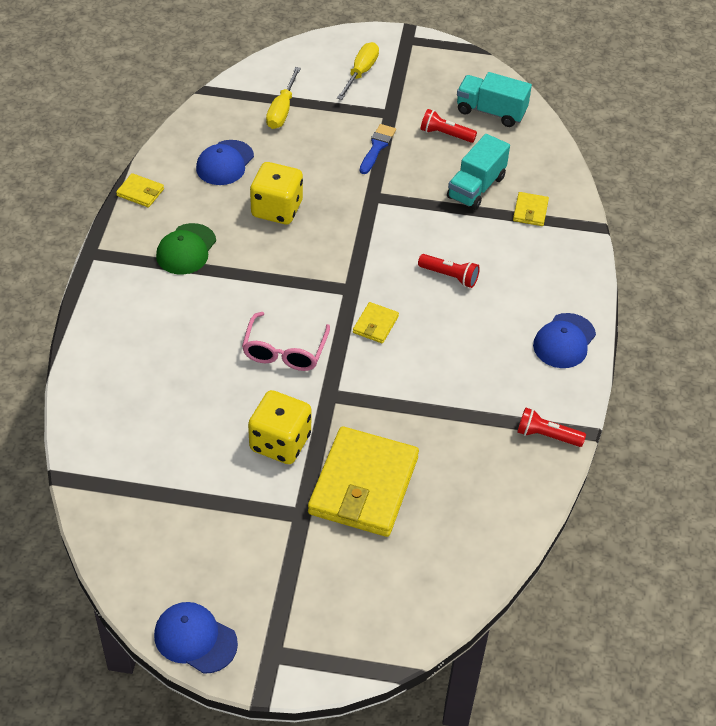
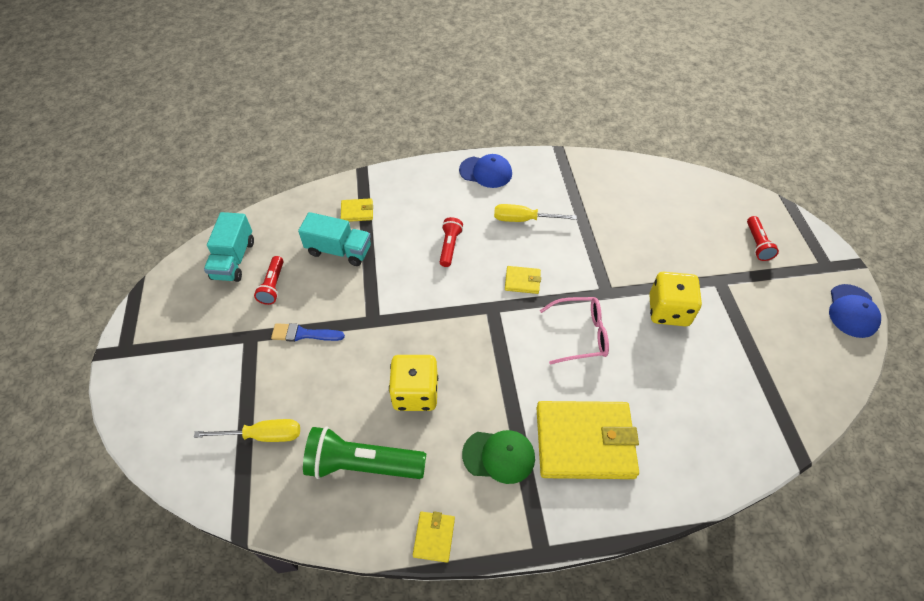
camera: 105 degrees left, 5 degrees up
blue cap [196,140,254,185] -> green flashlight [303,426,426,479]
yellow wallet [308,426,419,537] -> yellow wallet moved to [536,401,639,479]
yellow screwdriver [337,42,379,100] -> yellow screwdriver moved to [494,204,577,222]
red flashlight [517,407,586,447] -> red flashlight moved to [747,216,779,261]

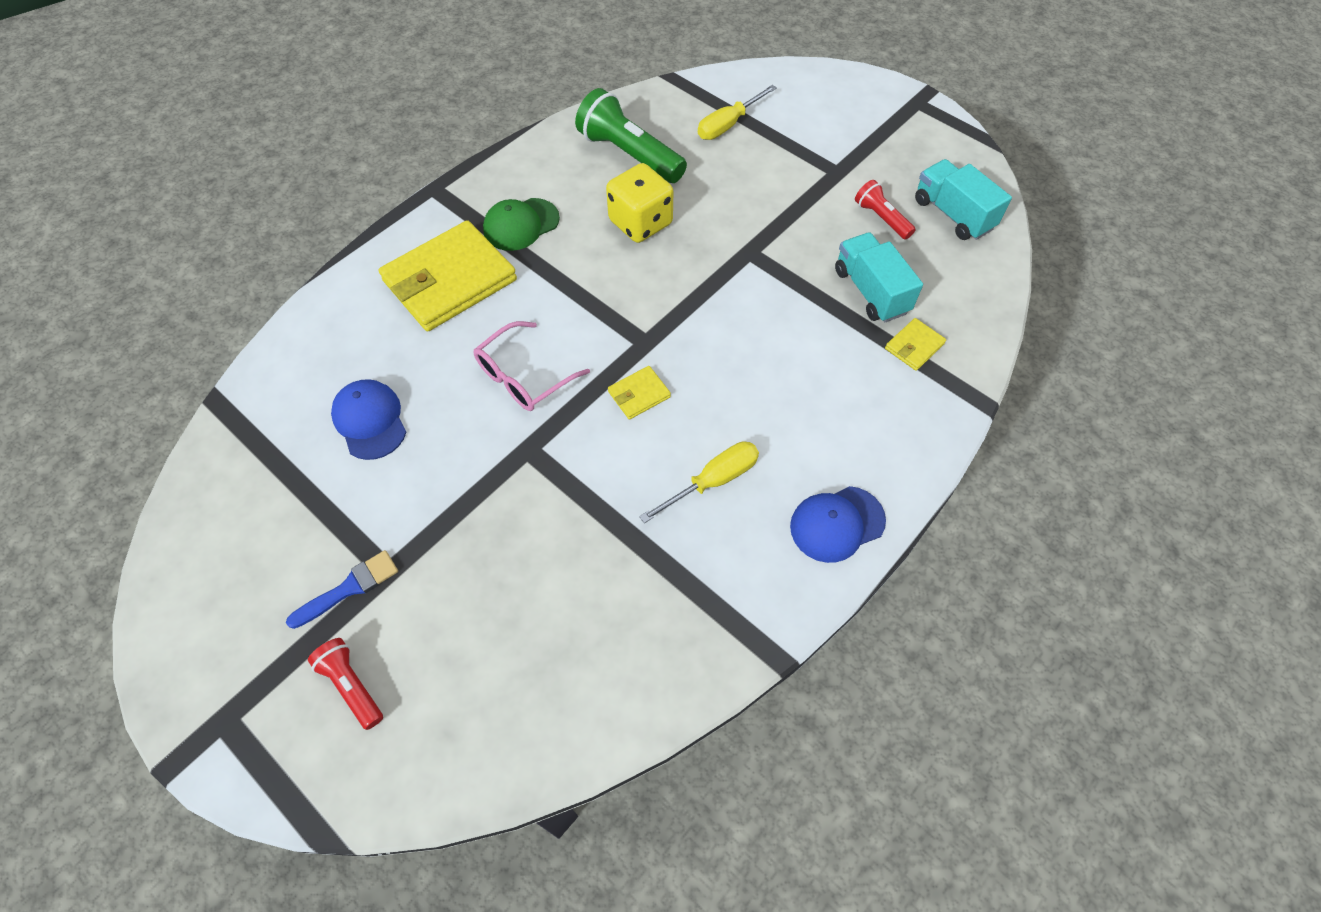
camera: 140 degrees right, 5 degrees up
blue brush [271,323,345,342] -> blue brush moved to [286,550,398,629]
turquoise truck [298,212,371,266] -> turquoise truck turned 90 degrees clockwise [835,232,923,322]
green flashlight [303,426,426,479] -> green flashlight turned 105 degrees counterclockwise [575,88,687,183]
yellow wallet [413,512,455,563] -> none
red flashlight [440,217,463,267] -> none
yellow dice [649,272,702,326] -> none
blue cap [829,284,881,338] -> blue cap moved to [331,379,406,460]

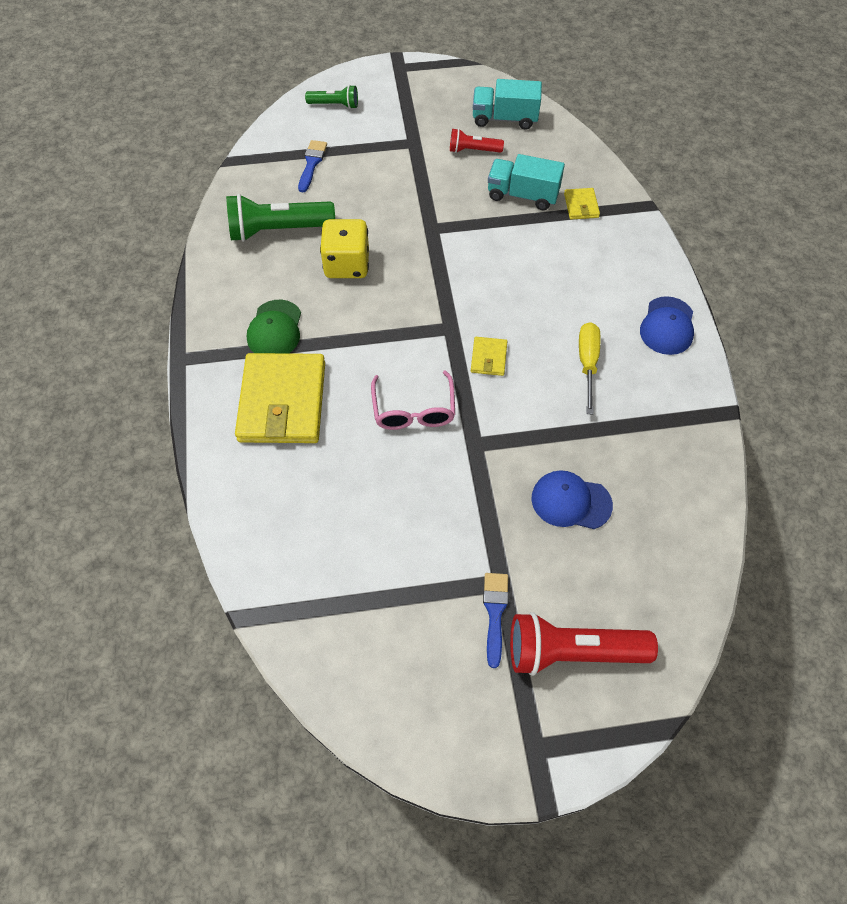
camera: 50 degrees left, 0 degrees up
red flashlight [308,638,383,730] -> red flashlight [510,612,658,676], size x1.85
blue cap [331,379,406,460] -> blue cap moved to [531,470,613,529]
yellow screwdriver [698,85,777,140] -> blue brush [298,140,327,192]
none -> green flashlight [305,85,358,109]

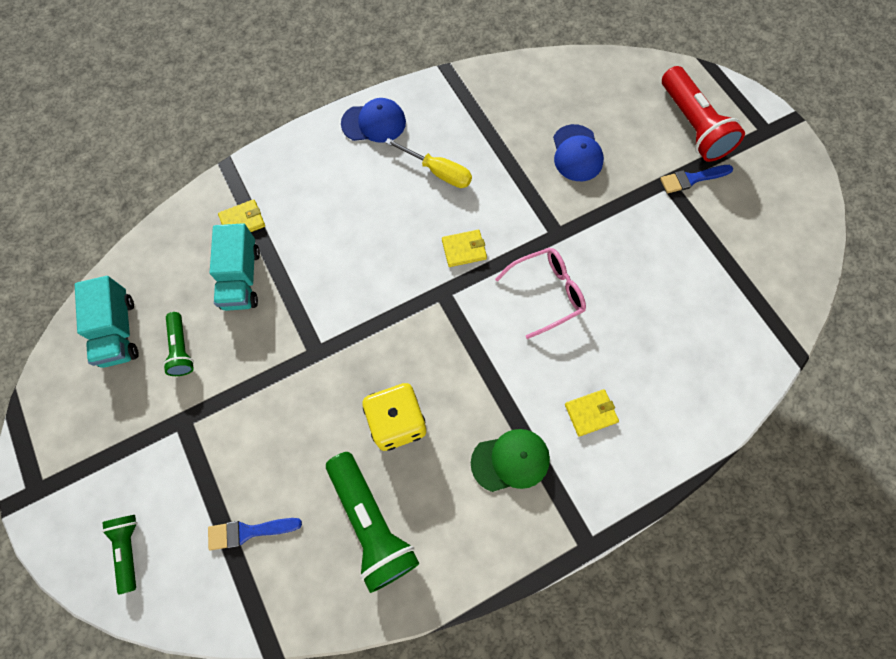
camera: 110 degrees left, 10 degrees up
yellow wallet [235,353,325,443] -> yellow wallet [565,389,619,437], size x0.43
red flashlight [450,128,504,153] -> green flashlight [163,312,194,376]
yellow screwdriver [579,322,600,415] -> yellow screwdriver turned 135 degrees counterclockwise [385,138,472,188]

